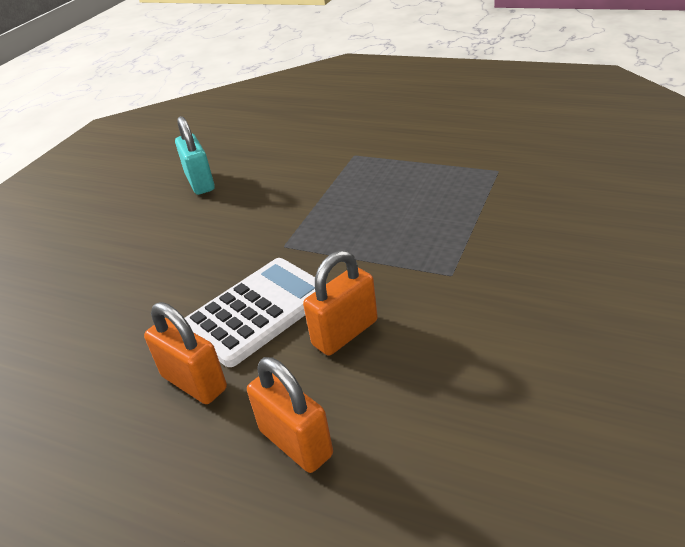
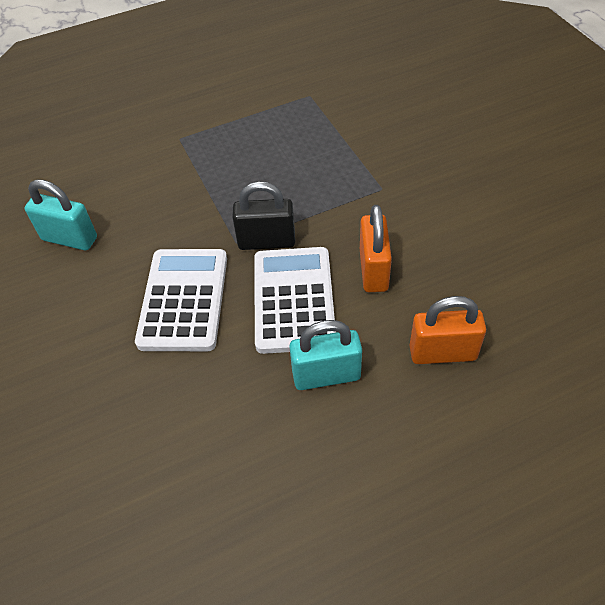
camera: 50 degrees left, 15 degrees up
orange padlock [144,302,227,404] -> turquoise padlock [289,320,362,390]
none -> white calculator [135,249,227,351]
none -> black padlock [232,181,295,250]

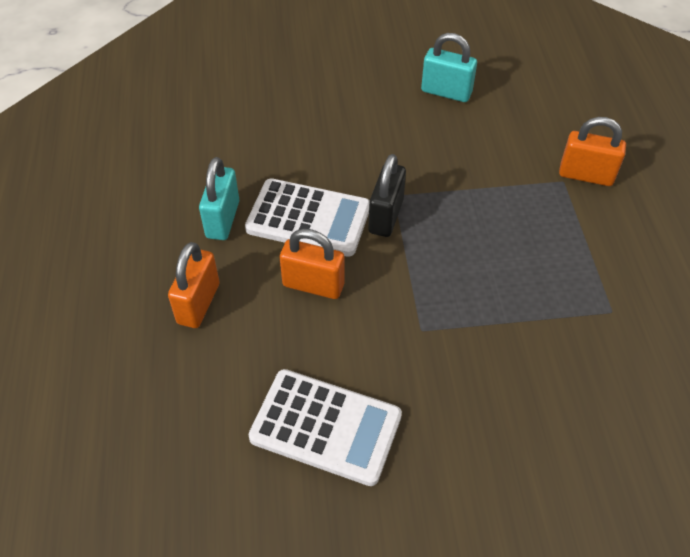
camera: 105 degrees right, 0 degrees up
turquoise padlock [25,180,97,250] -> turquoise padlock turned 75 degrees clockwise [421,33,477,102]
white calculator [135,249,227,351] -> white calculator moved to [248,369,402,486]
none -> orange padlock [559,117,626,186]

